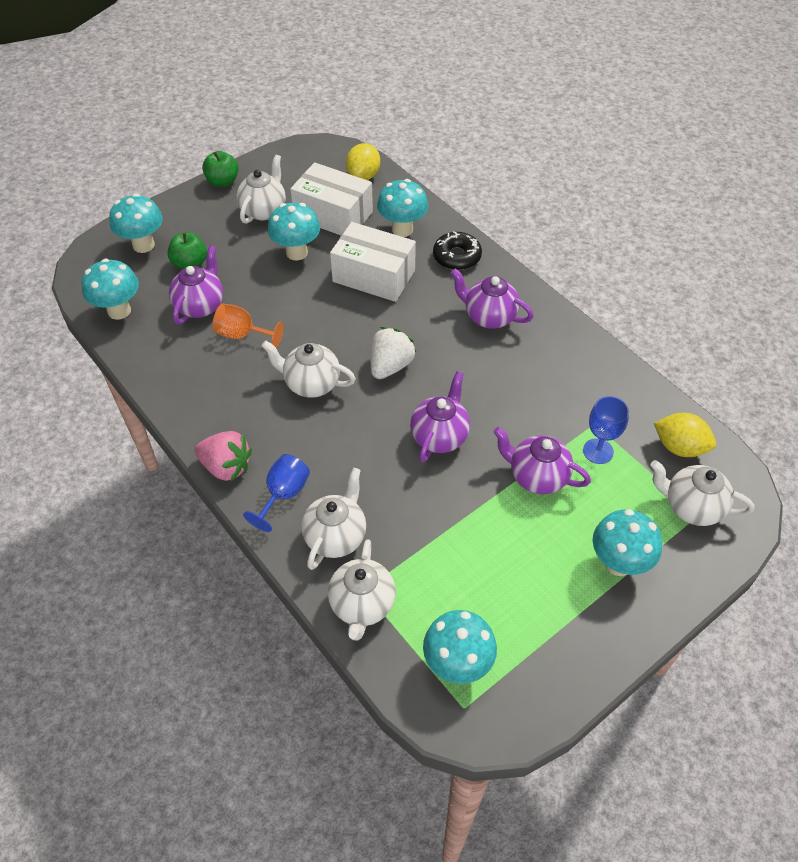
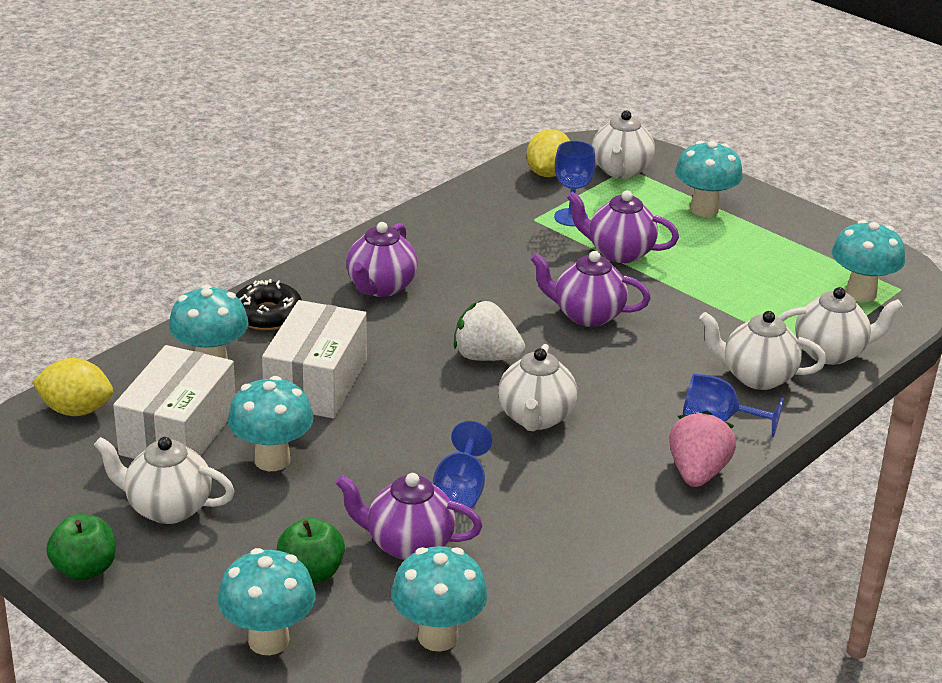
camera: 100 degrees left, 20 degrees down
orange goblet [213,303,284,348] -> blue goblet [433,421,493,512]
purple teapot [493,427,591,494] -> purple teapot turned 90 degrees clockwise [567,191,679,263]

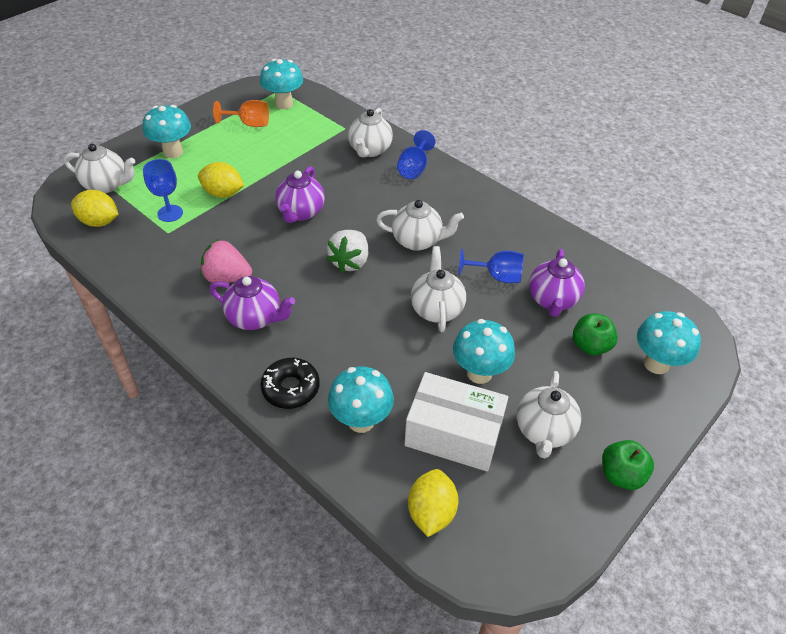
camera: 90 degrees left, 15 degrees up
white box [262,300,367,418] -> none
turquoise mushroom [391,547,488,651] -> none
purple teapot [567,191,679,263] -> yellow lemon [198,162,245,198]
pink strawberry [669,411,736,487] -> pink strawberry moved to [200,239,252,283]
white teapot [778,287,903,365] -> white teapot moved to [411,246,466,332]
none -> orange goblet [213,100,269,127]

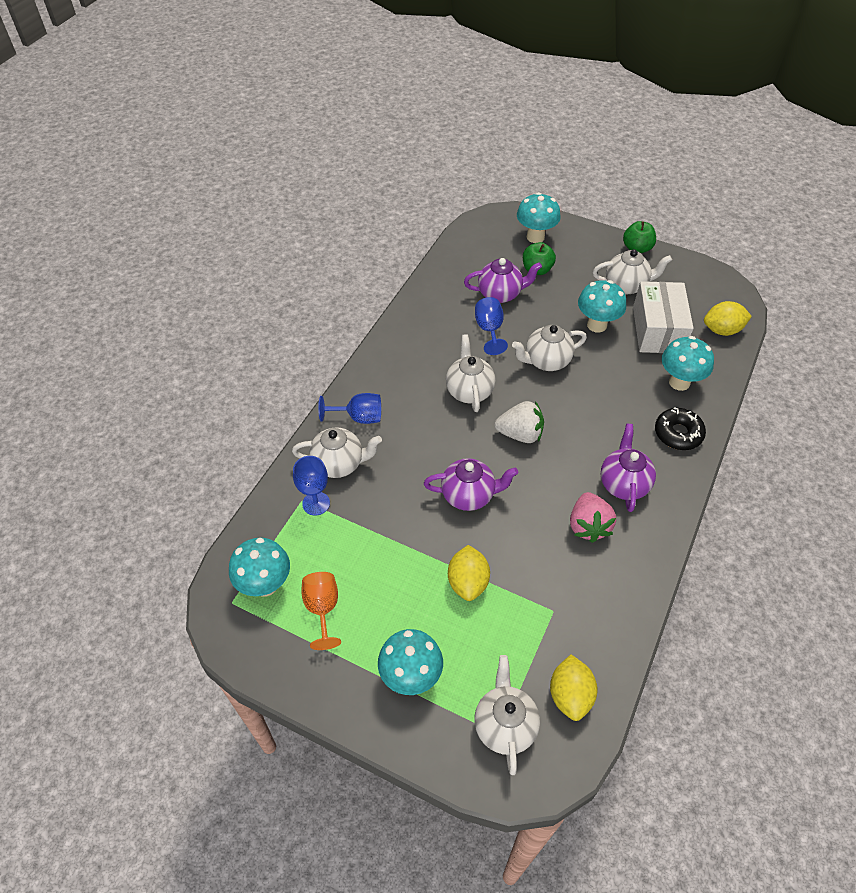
camera: 105 degrees left, 5 degrees up
blue goblet [143,159,183,222] -> blue goblet moved to [293,456,330,516]

